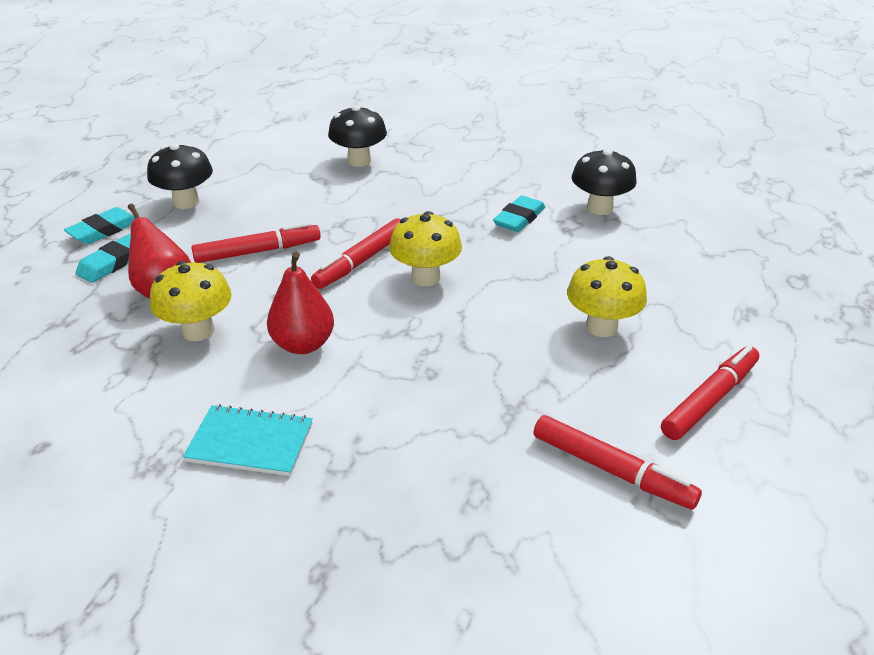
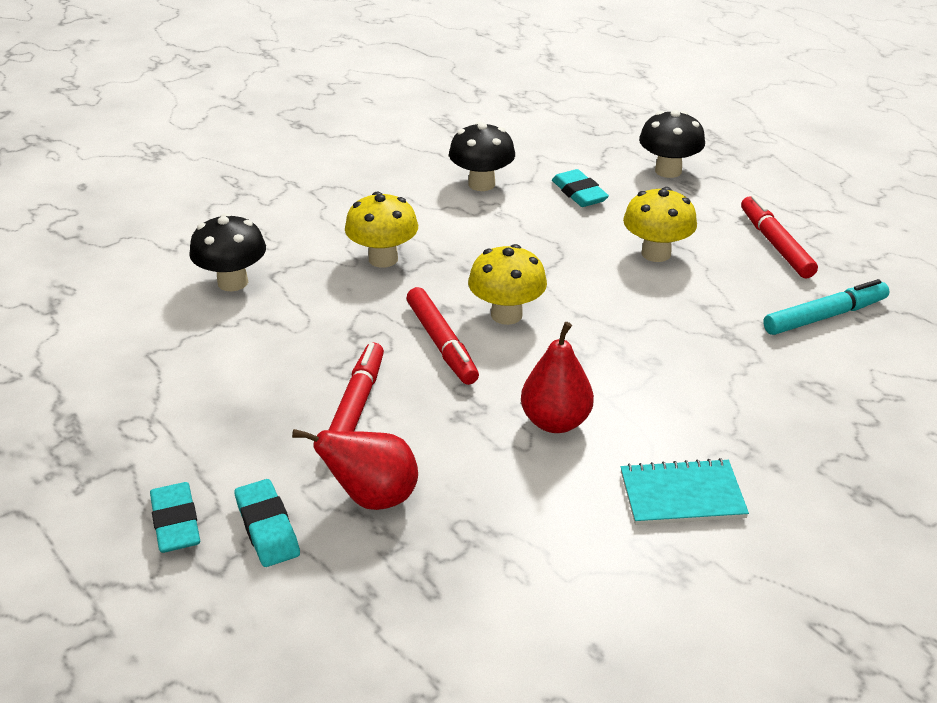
camera: 60 degrees left, 0 degrees up
black mushroom [147,143,213,209] -> black mushroom moved to [639,110,705,178]
yellow mushroom [150,261,232,341] -> yellow mushroom moved to [345,192,418,268]
turquoise notebook [183,404,313,476] -> turquoise notebook turned 45 degrees clockwise [621,458,749,525]
turquoise eraser [493,195,545,232] -> turquoise eraser moved to [552,169,609,207]
red marker [533,415,702,510] -> turquoise marker [763,279,889,335]

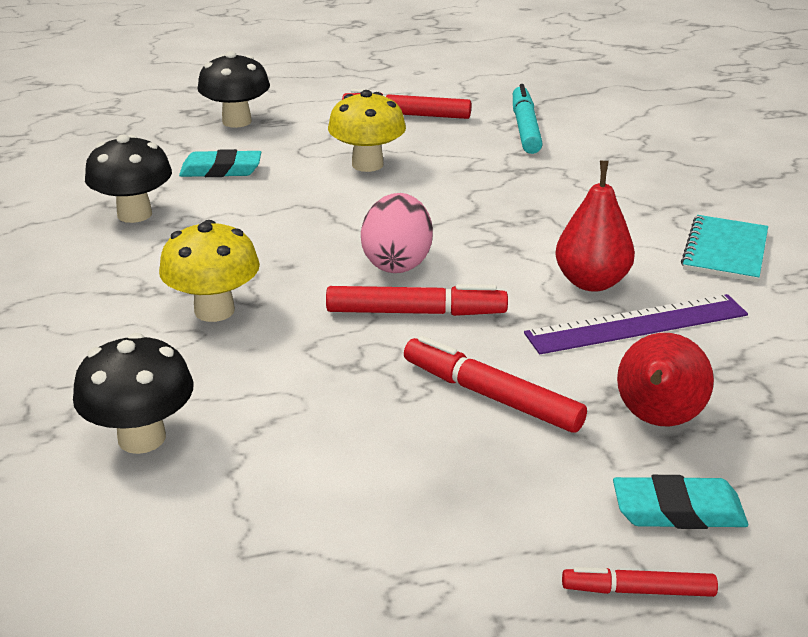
camera: 65 degrees left, 5 degrees down
turquoise eraser [150,482,200,553] -> red marker [562,567,718,597]
yellow mushroom [468,244,547,325] -> pink egg [361,193,433,273]
none -> purple ruler [524,294,748,354]

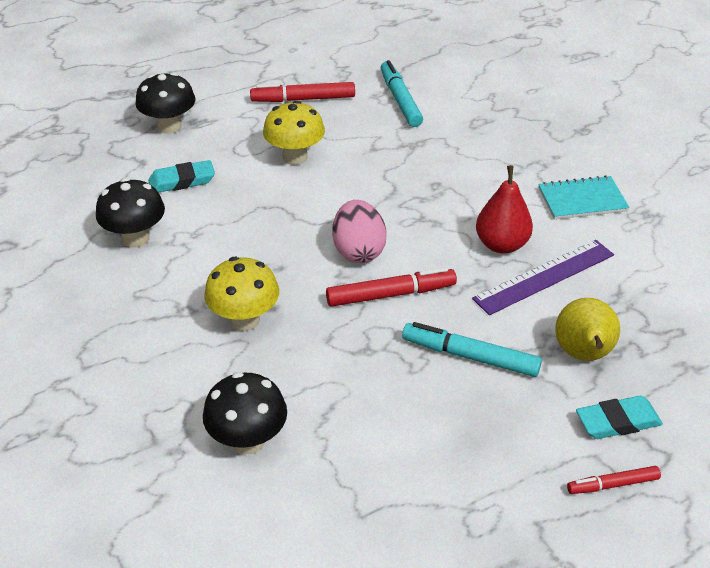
camera: 15 degrees left, 10 degrees up
red marker [404,336,587,433] -> turquoise marker [402,322,542,377]
red pear [617,333,714,426] -> yellow pear [555,298,620,361]
turquoise notebook [681,215,768,282] -> turquoise notebook turned 75 degrees clockwise [538,175,630,220]

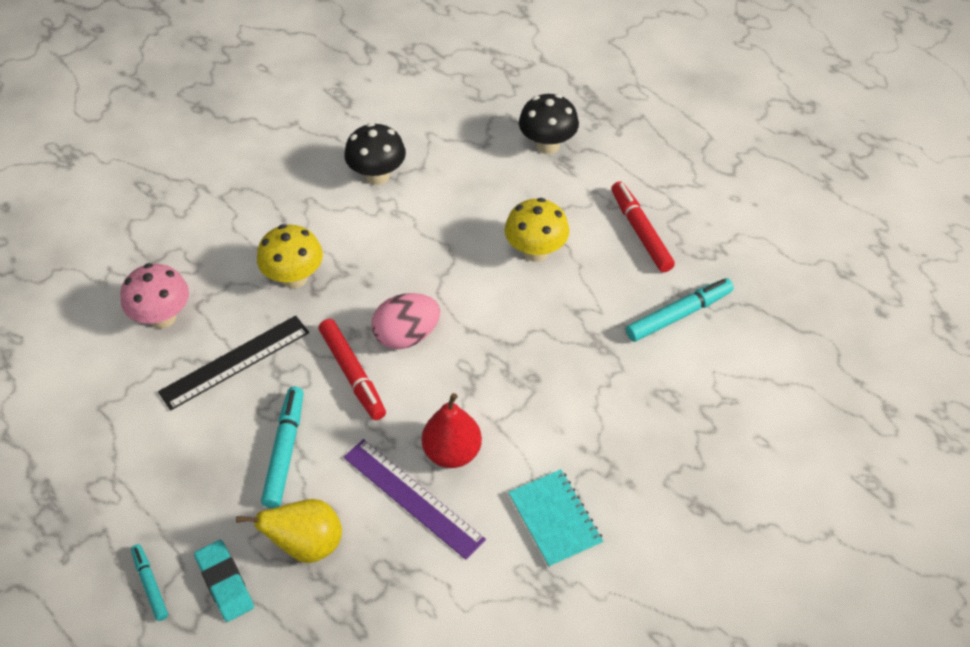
camera: 75 degrees right, 10 degrees up
turquoise eraser [148,160,215,193] -> none
black mushroom [203,372,287,454] -> pink mushroom [120,263,189,328]
red marker [567,466,661,494] -> turquoise marker [131,544,168,621]
none -> black ruler [158,315,309,410]

